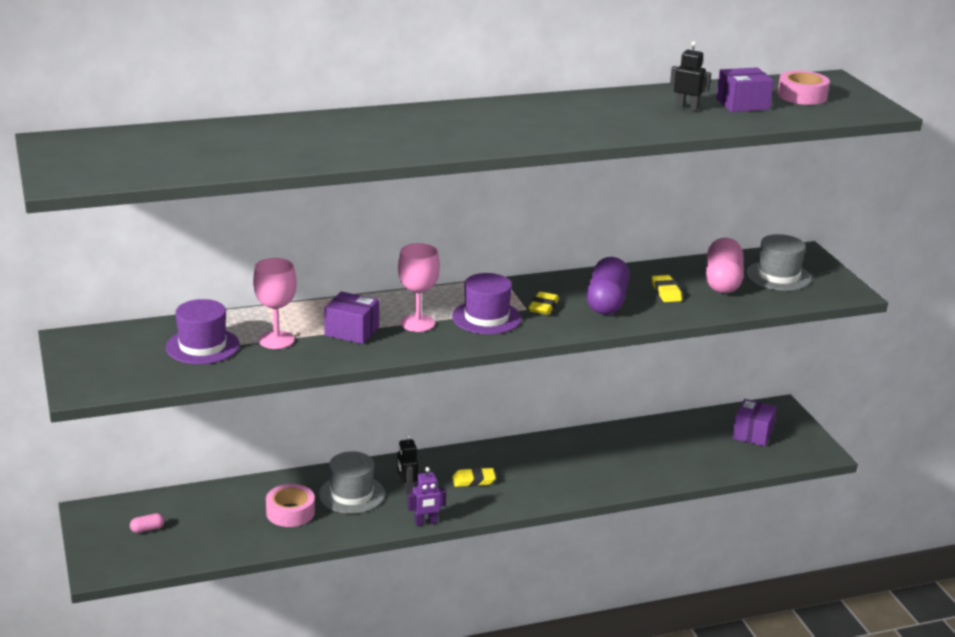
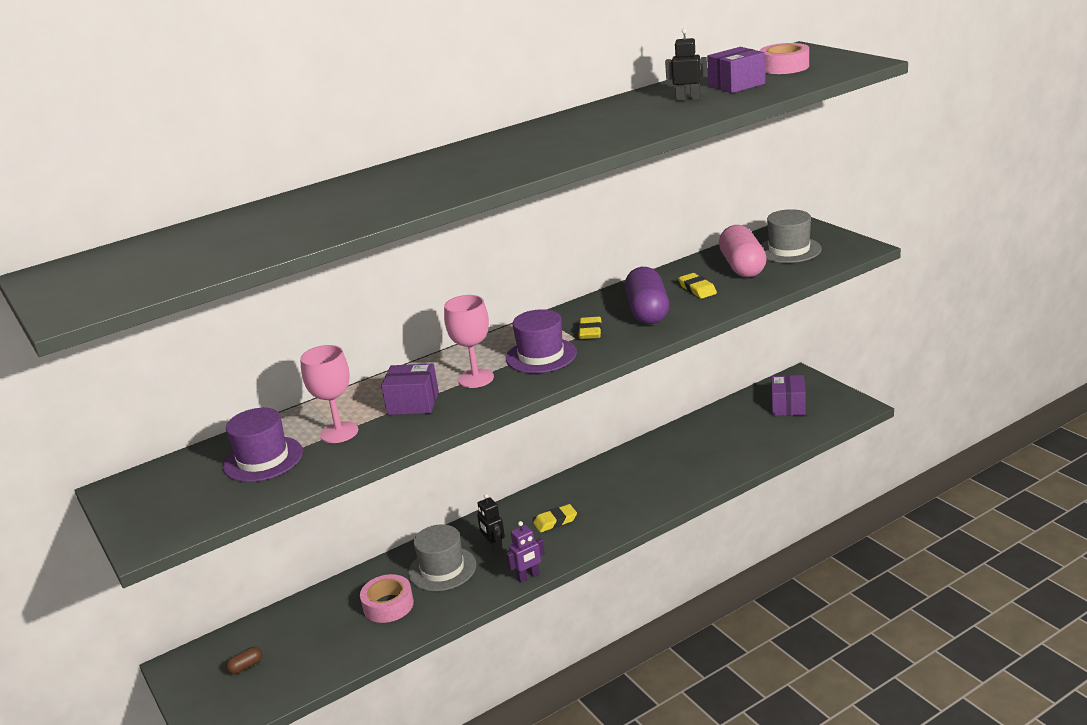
camera: 10 degrees left, 0 degrees up
pink capsule [130,513,165,533] -> brown capsule [226,647,262,674]

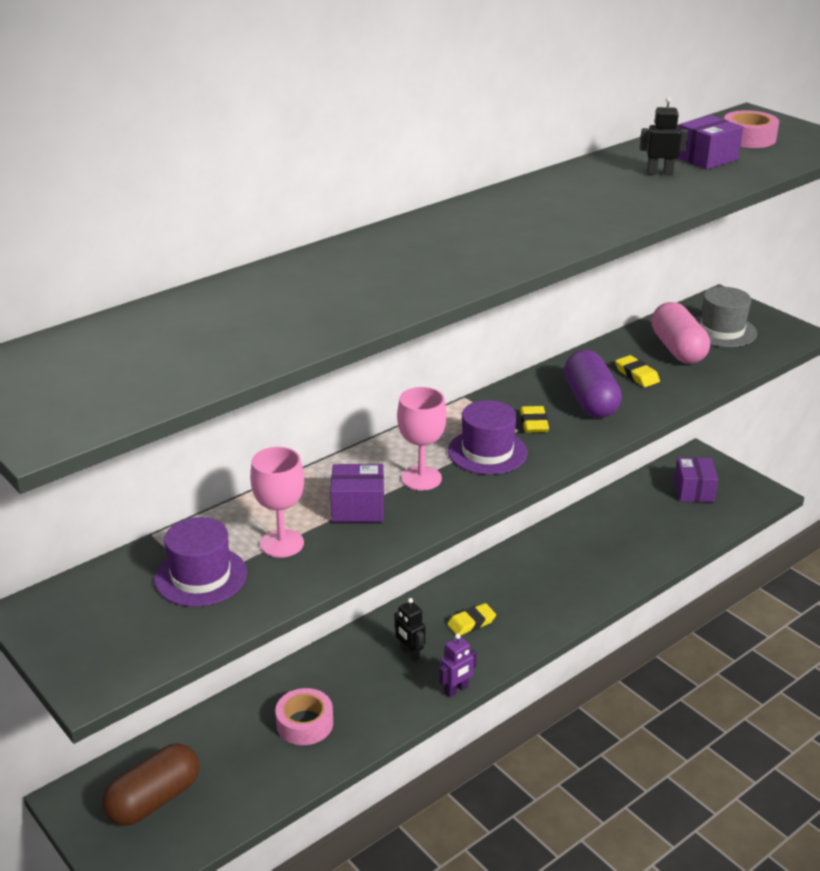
camera: 10 degrees left, 5 degrees up
brown capsule [226,647,262,674] -> brown capsule [102,743,200,826], size x2.49
grey hat [408,524,476,591] -> none

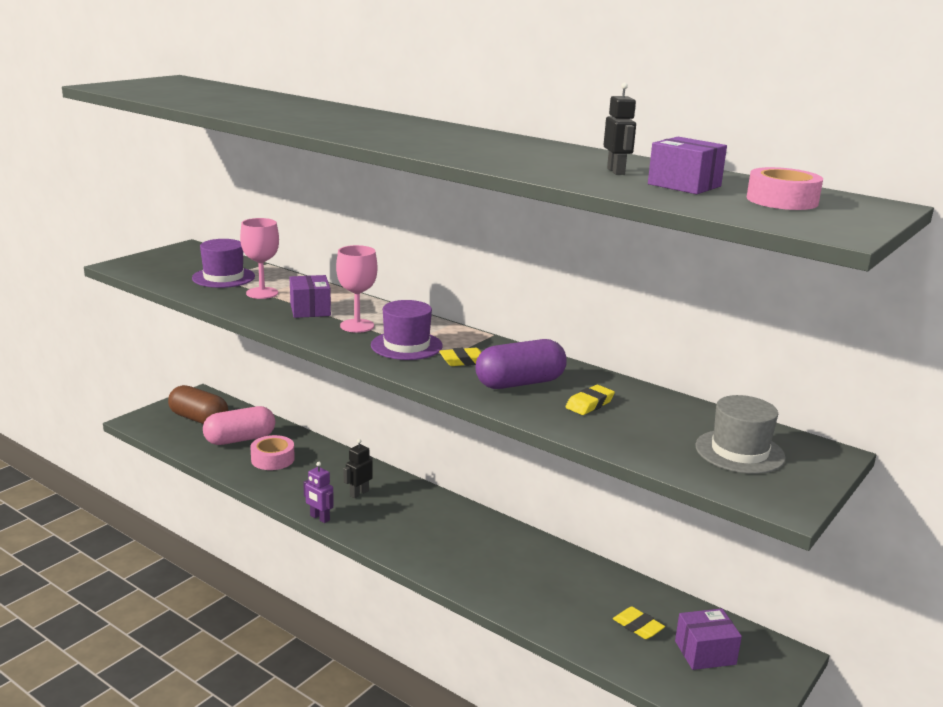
camera: 75 degrees right, 10 degrees down
yellow eraser [447,603,496,635] -> yellow eraser moved to [613,607,665,639]
pink capsule [652,302,710,363] -> pink capsule moved to [203,406,275,445]

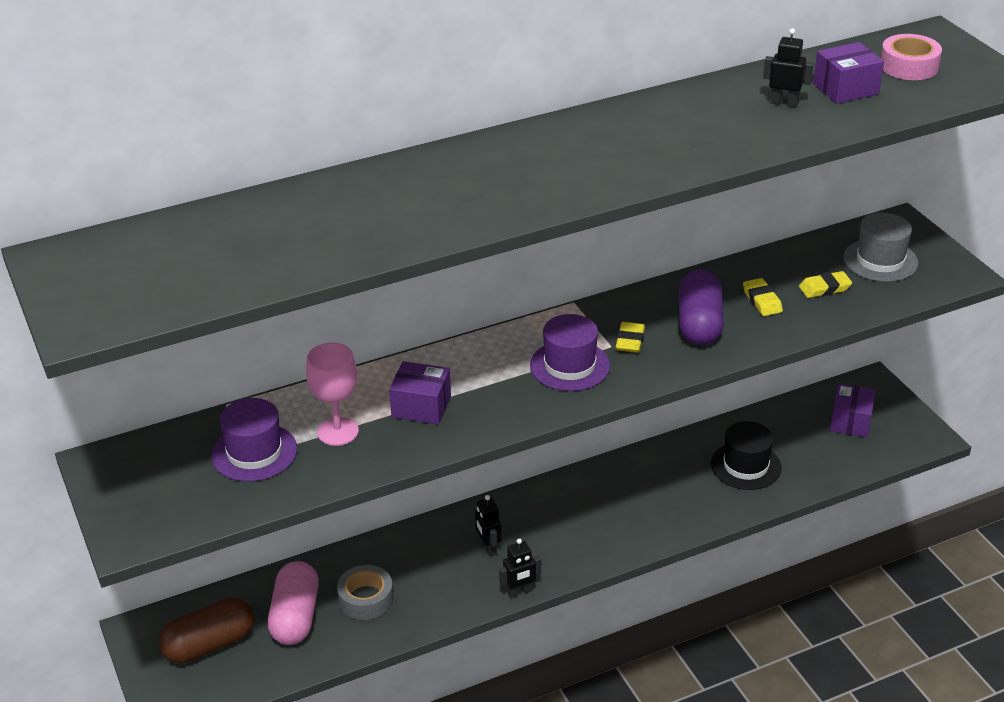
camera: 60 degrees left, 15 degrees up
pink tape [250,435,295,470] -> grey tape [337,565,393,620]
purple robot [303,462,334,523] -> black robot [499,538,541,598]
pink goblet [336,245,378,333] -> none
yellow eraser [613,607,665,639] -> yellow eraser moved to [799,271,852,298]
none -> black hat [711,421,782,490]

